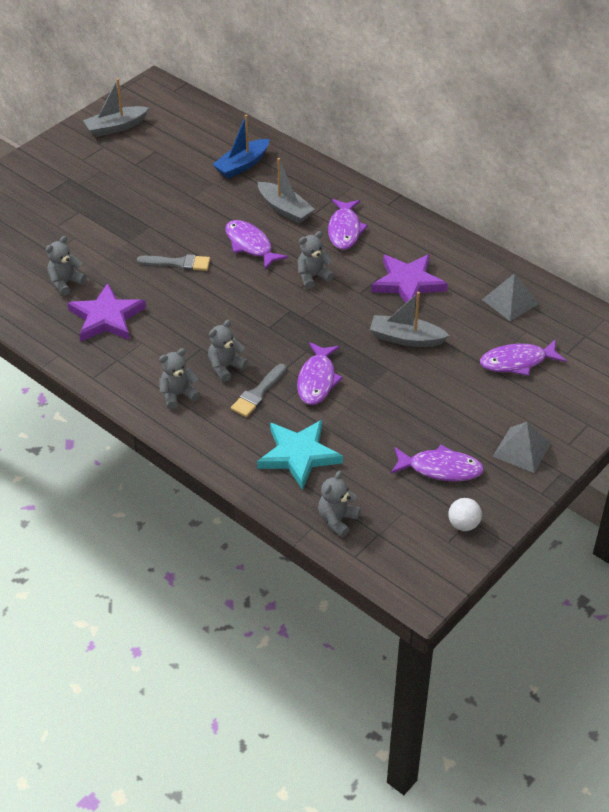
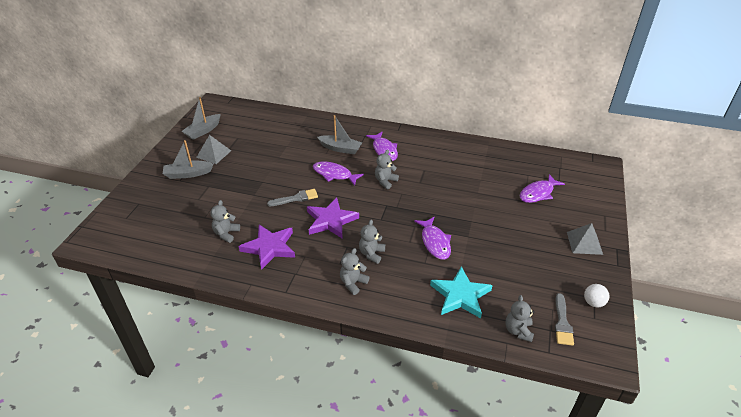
camera: 25 degrees left, 5 degrees down
blue boat [212,114,269,178] -> none
grey brush [231,364,286,417] -> grey brush moved to [555,293,574,346]
grey boat [370,292,450,347] -> grey boat moved to [163,140,214,179]
purple star [371,254,448,303] -> purple star moved to [307,197,359,239]
purple fish [391,445,484,481] -> none
grey pyramid [482,273,539,321] -> grey pyramid moved to [196,135,231,164]

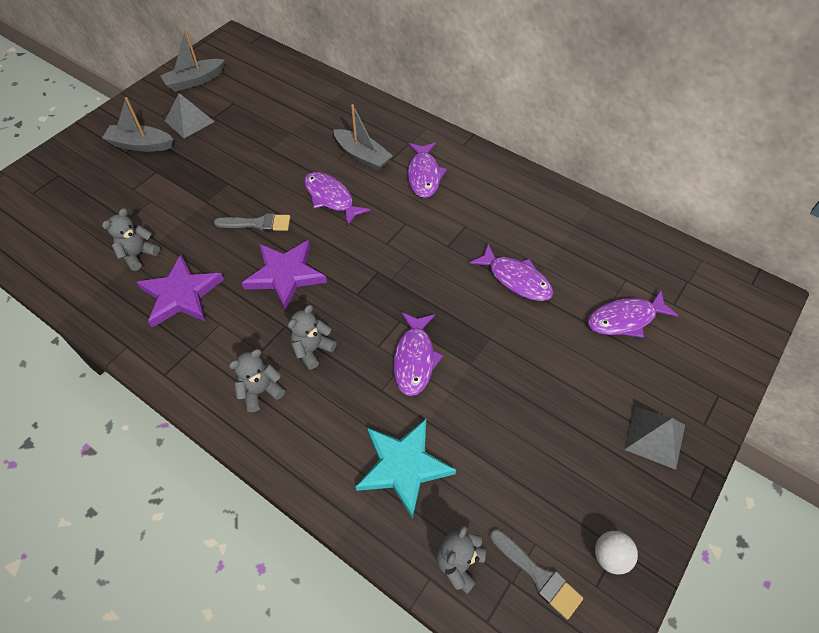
camera: 20 degrees right, 15 degrees up
grey teddy bear [375,150,399,189] -> none
grey brush [555,293,574,346] -> grey brush turned 75 degrees counterclockwise [490,529,583,620]
none -> purple fish [469,244,553,301]

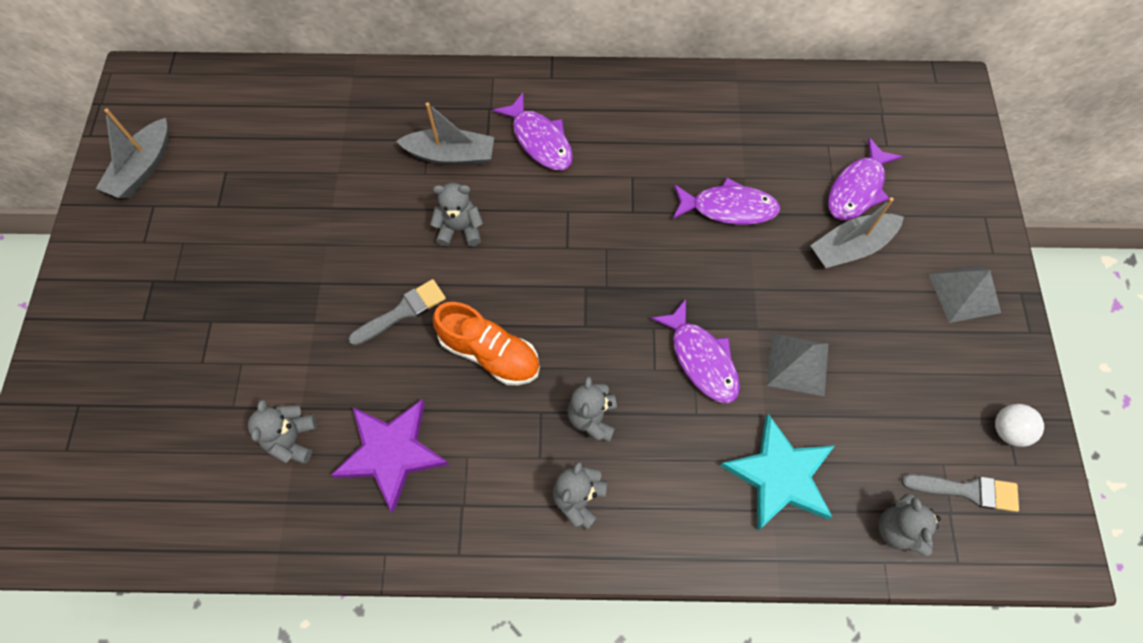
camera: 35 degrees left, 10 degrees up
grey boat [102,97,173,152] -> grey boat moved to [810,197,904,268]
grey pyramid [165,93,215,138] -> grey pyramid moved to [767,333,828,396]
purple star [242,240,327,311] -> orange shoe [433,302,540,385]
purple fish [304,172,371,227] -> grey teddy bear [430,183,483,247]

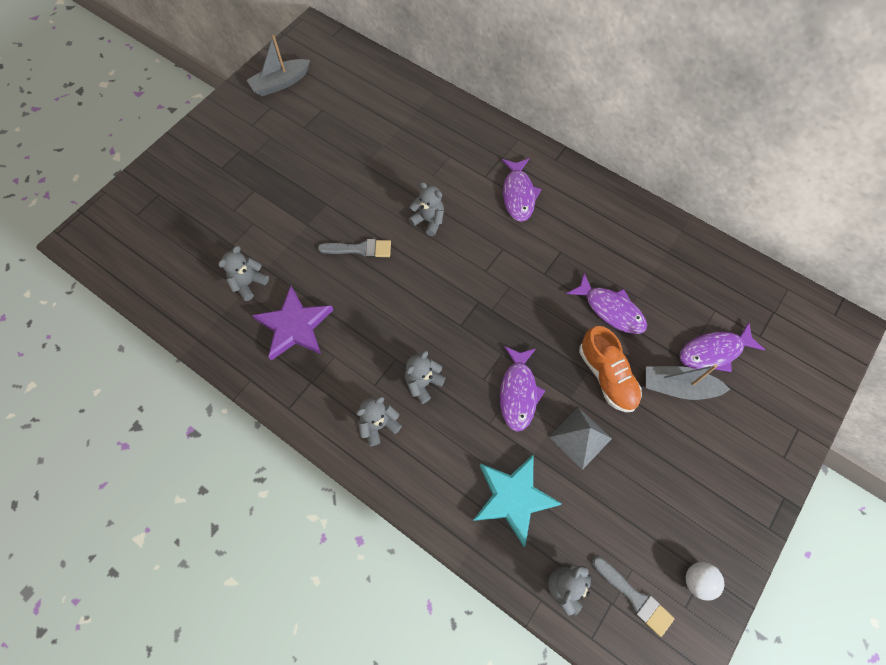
camera: 35 degrees right, 0 degrees up
grey boat [396,102,494,165] -> none
orange shoe [433,302,540,385] -> orange shoe moved to [579,326,642,412]
grey pyramid [929,265,1001,323] -> none

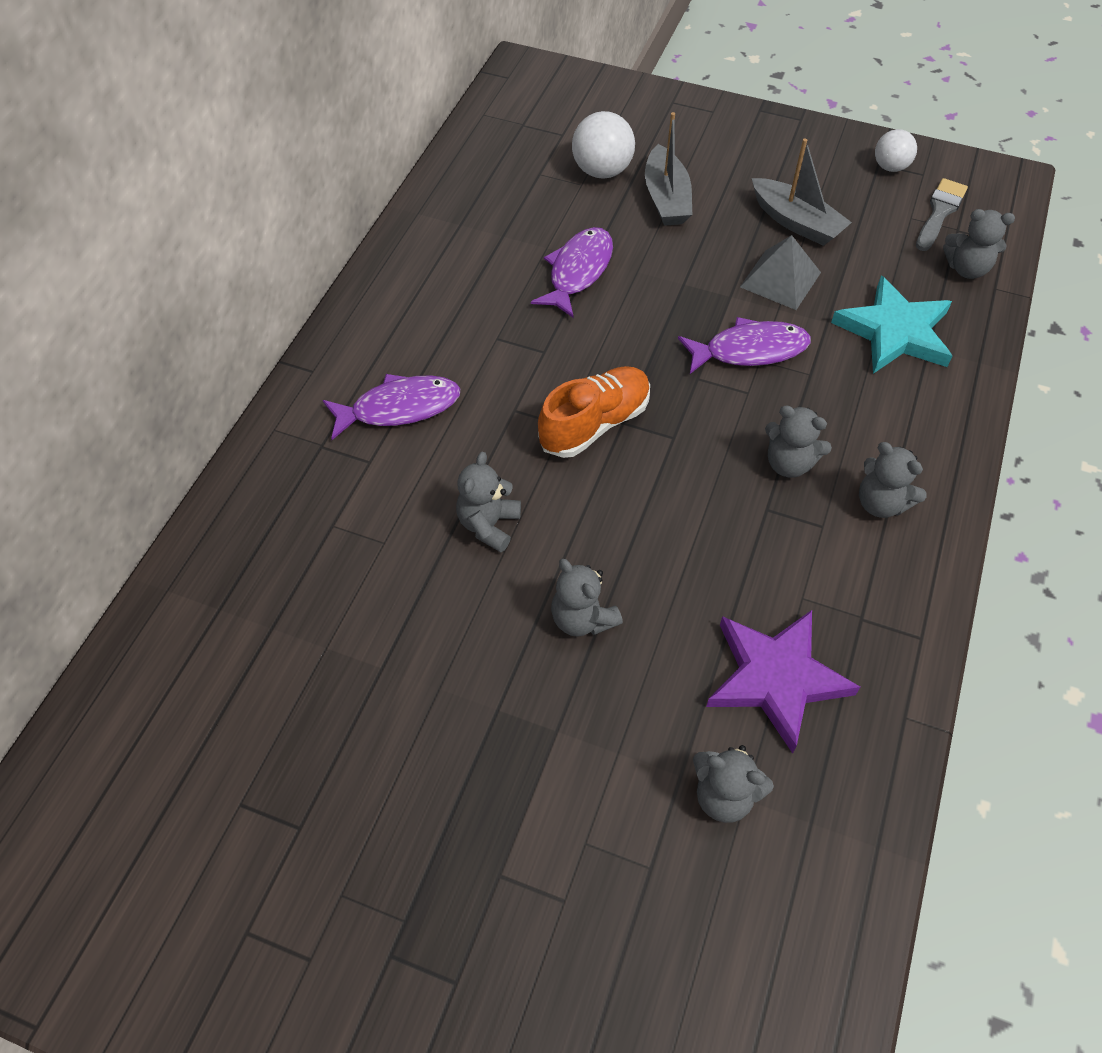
camera: 105 degrees left, 10 degrees down
grey boat [247,35,310,96] -> grey boat moved to [752,139,852,246]
grey brush [318,239,391,258] -> grey teddy bear [551,559,623,637]
orange shoe [579,326,642,412] -> orange shoe moved to [538,366,650,458]
purple fish [679,322,765,372] -> white ball [572,111,635,179]

